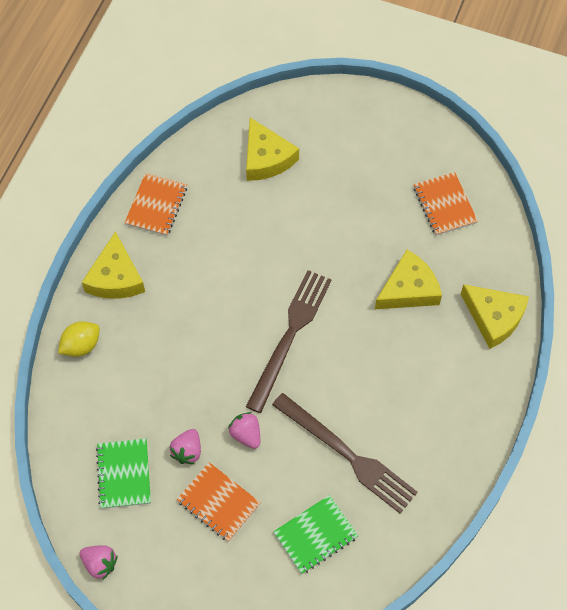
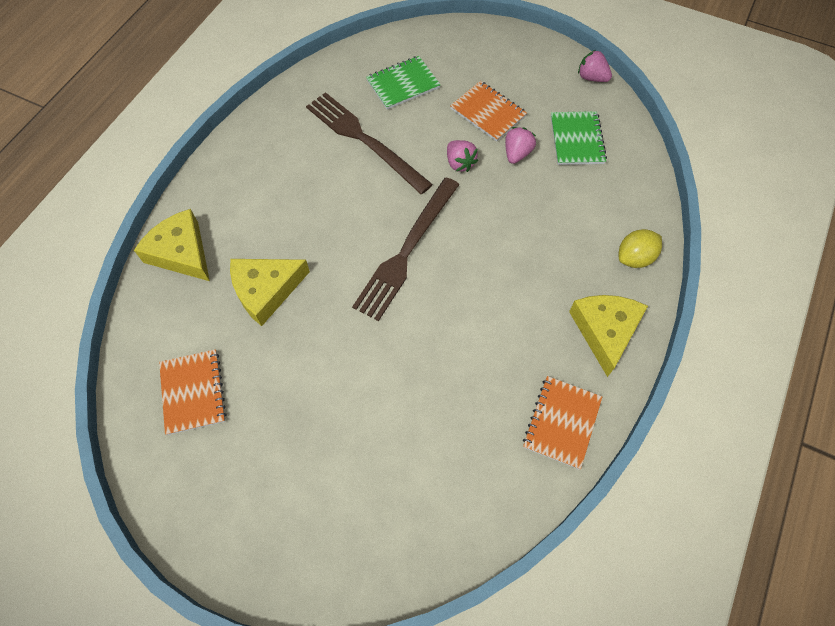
camera: 175 degrees left, 0 degrees up
yellow cheese [246,118,299,181] -> none

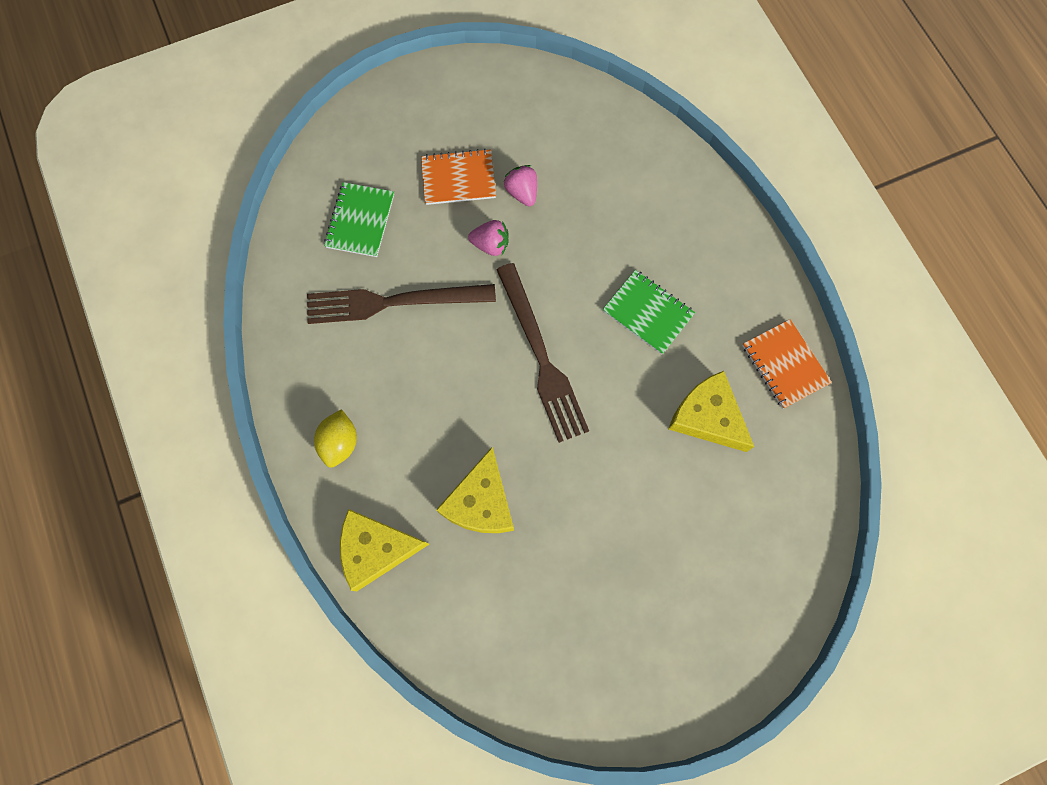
camera: 50 degrees left, 10 degrees up
orange notebook [159,349,227,435] -> none
green notebook [551,111,607,165] -> green notebook moved to [602,270,695,354]
yellow cheese [569,295,648,377] -> yellow cheese moved to [669,371,754,452]
pink strawberry [578,50,612,82] -> none
yellow lemon [619,229,662,268] -> yellow lemon moved to [314,409,357,468]

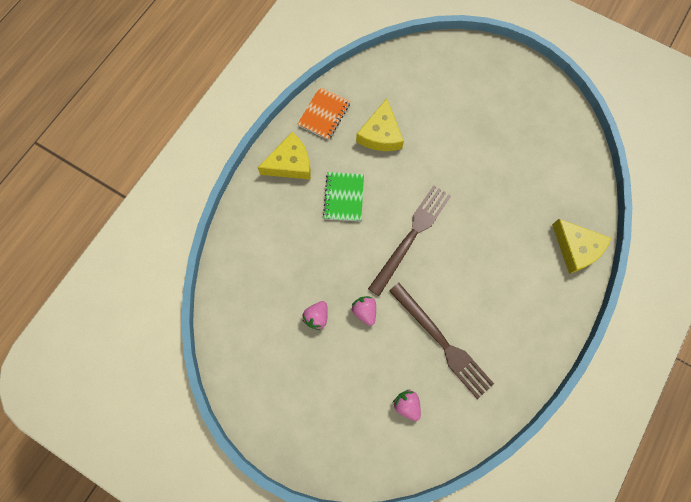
camera: 125 degrees left, 0 degrees up
yellow lemon [314,409,357,468] -> none
green notebook [324,182,394,257] -> pink strawberry [393,389,421,421]
orange notebook [421,149,496,205] -> none
yellow cheese [436,447,514,533] -> yellow cheese moved to [258,132,311,179]

